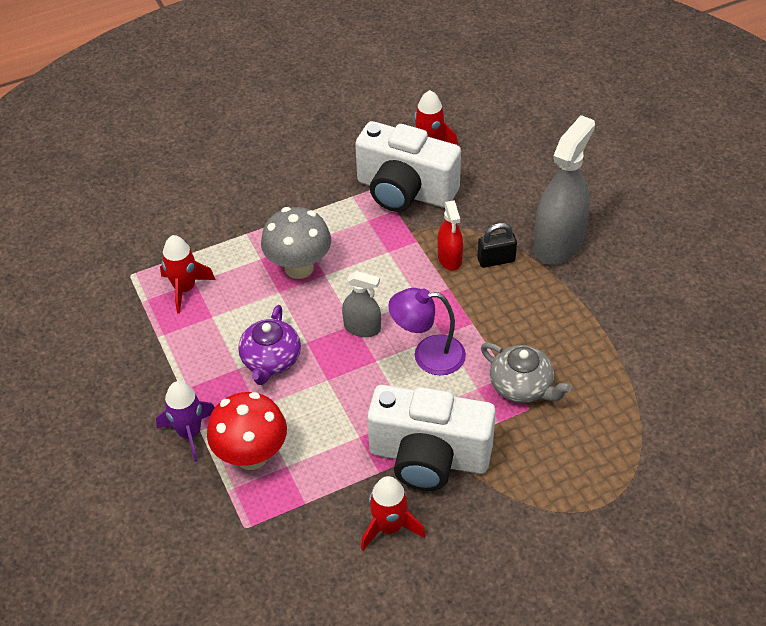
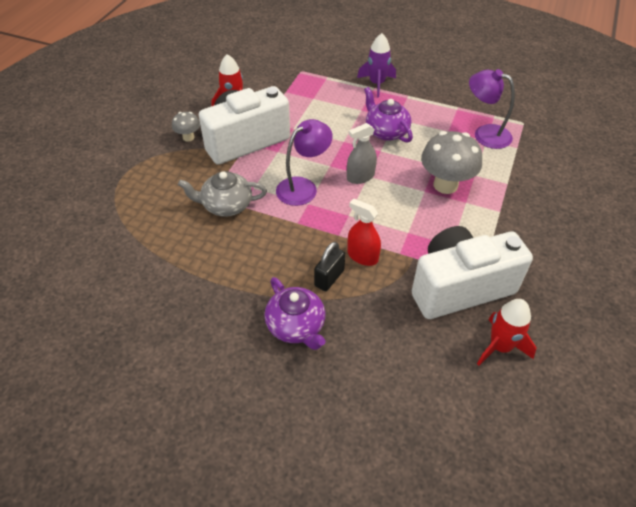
camera: 135 degrees right, 0 degrees up
red rocket [160,235,216,314] -> purple lamp [469,69,515,149]
red mushroom [207,392,287,470] -> none
grey spray bottle [534,115,595,265] -> purple teapot [265,277,326,350]
none -> grey mushroom [172,112,200,142]

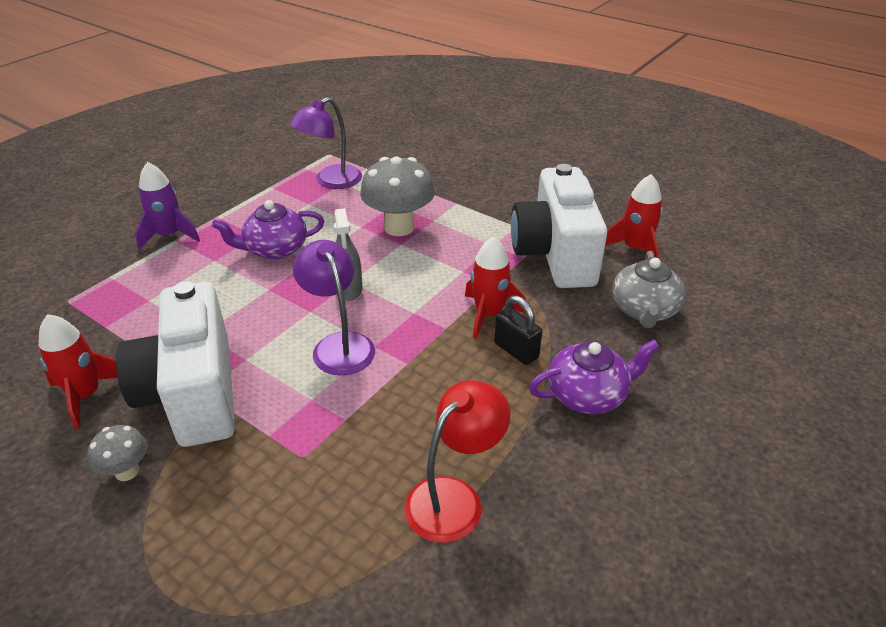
camera: 75 degrees left, 10 degrees down
grey teapot [178,171,267,217] -> grey teapot moved to [612,251,686,328]
red spray bottle [347,199,381,266] -> red rocket [465,236,526,339]
none -> red lamp [404,380,510,543]

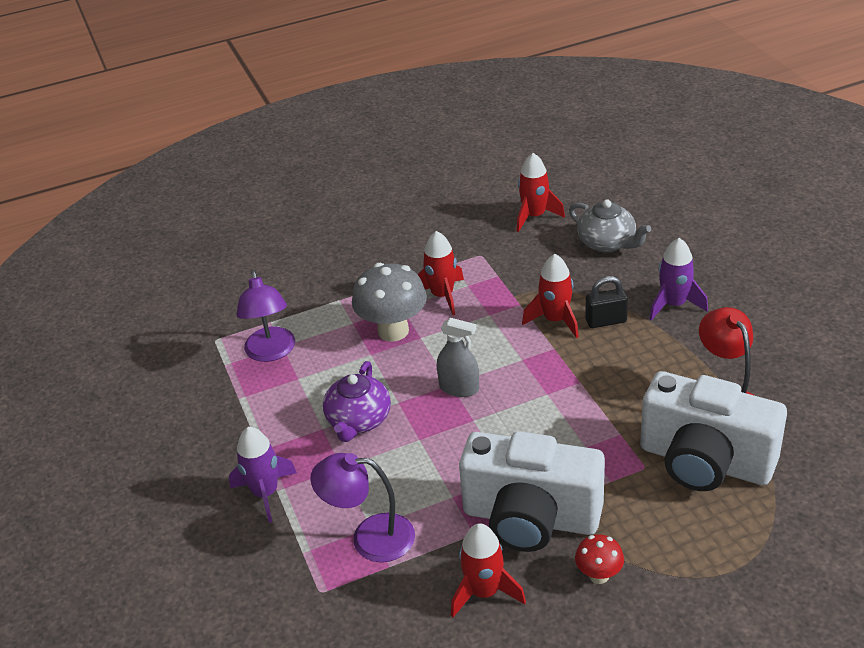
camera: 55 degrees left, 0 degrees up
grey mushroom [88,425,147,481] -> red mushroom [575,534,624,584]
purple lamp [293,240,375,375] -> purple lamp moved to [310,453,415,562]
white camera [511,164,607,288] -> white camera moved to [640,371,787,491]
purple teapot [529,340,660,414] -> purple rocket [649,238,708,321]
none -> red rocket [418,231,464,315]

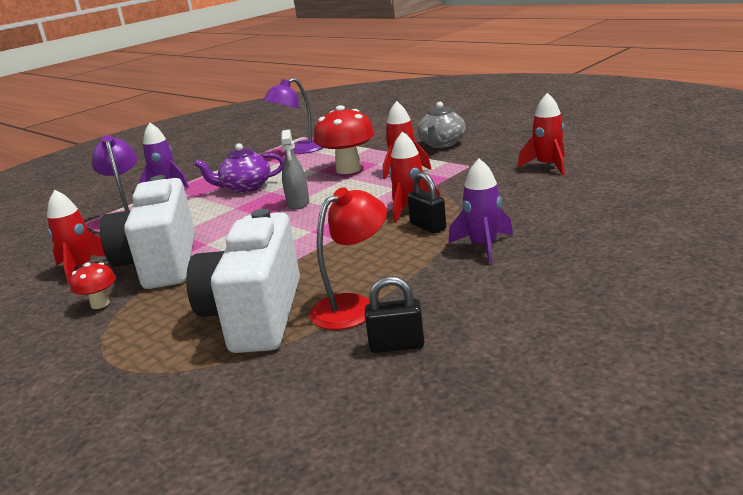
camera: 65 degrees right, 15 degrees down
grey mushroom [352,263,427,342] -> red mushroom [314,105,375,174]
grey teapot [569,199,651,252] -> grey teapot moved to [417,102,466,148]
none -> black padlock [365,276,424,353]

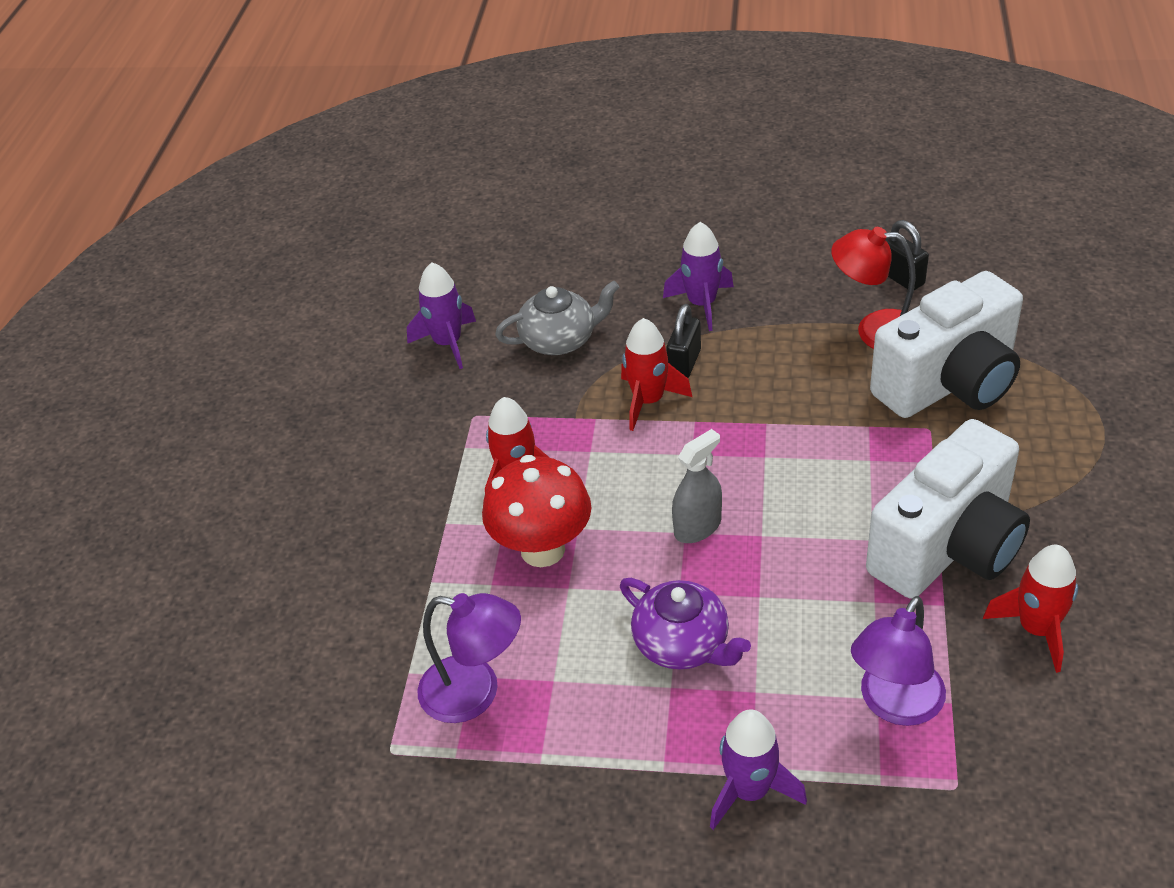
camera: 125 degrees left, 20 degrees up
red mushroom [70,262,116,309] -> none
grey teapot [417,102,466,148] -> grey teapot moved to [495,281,619,355]
red rocket [518,93,565,175] -> purple rocket [407,262,476,369]

